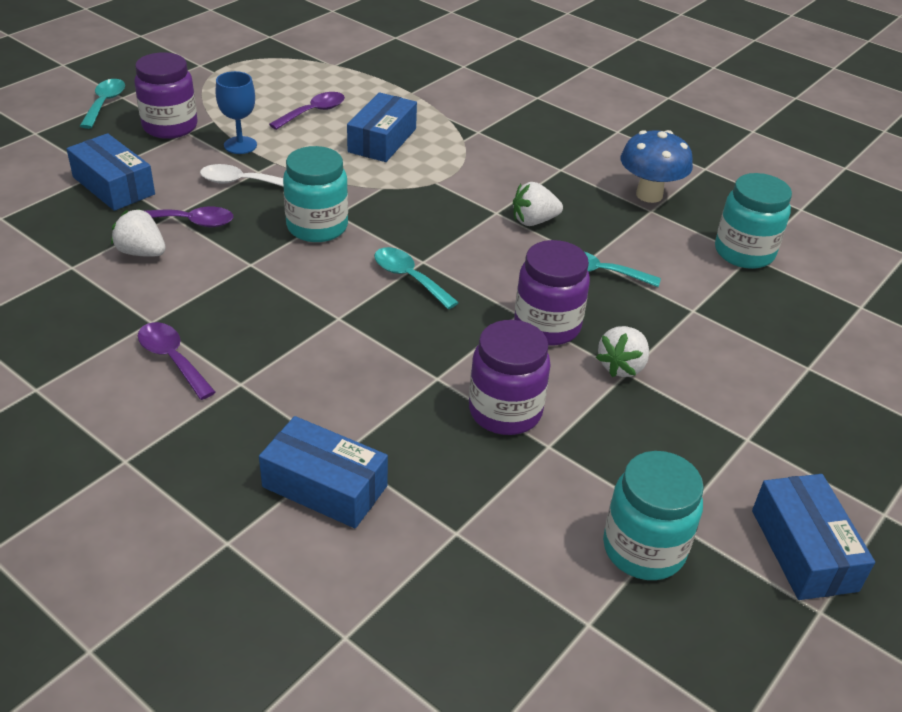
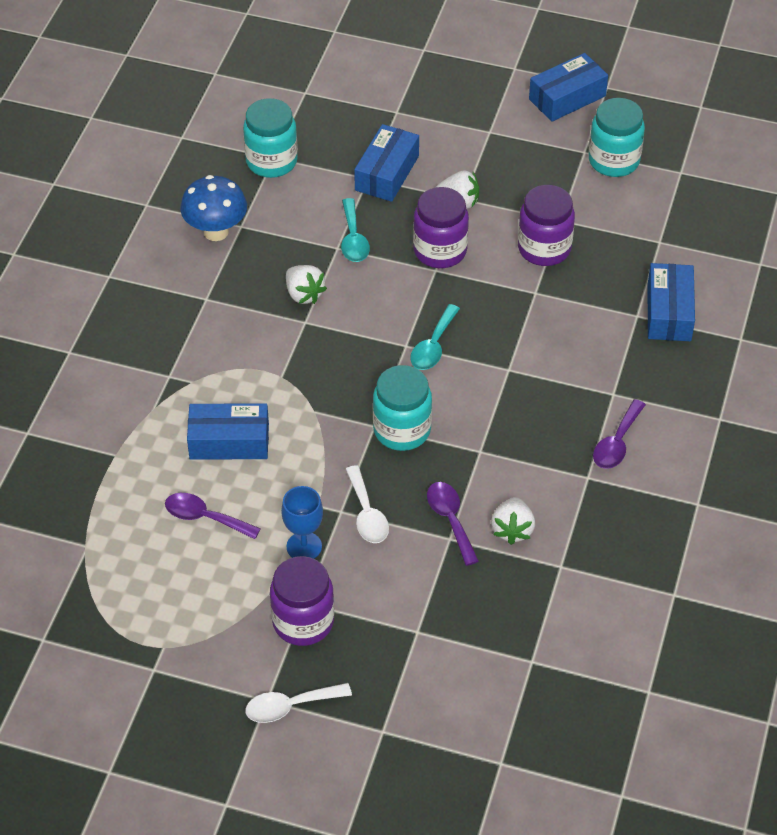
camera: 110 degrees left, 10 degrees up
blue box [66,133,155,211] -> blue box moved to [354,124,419,202]
turquoise spoon [80,79,125,129] -> white spoon [245,683,352,723]

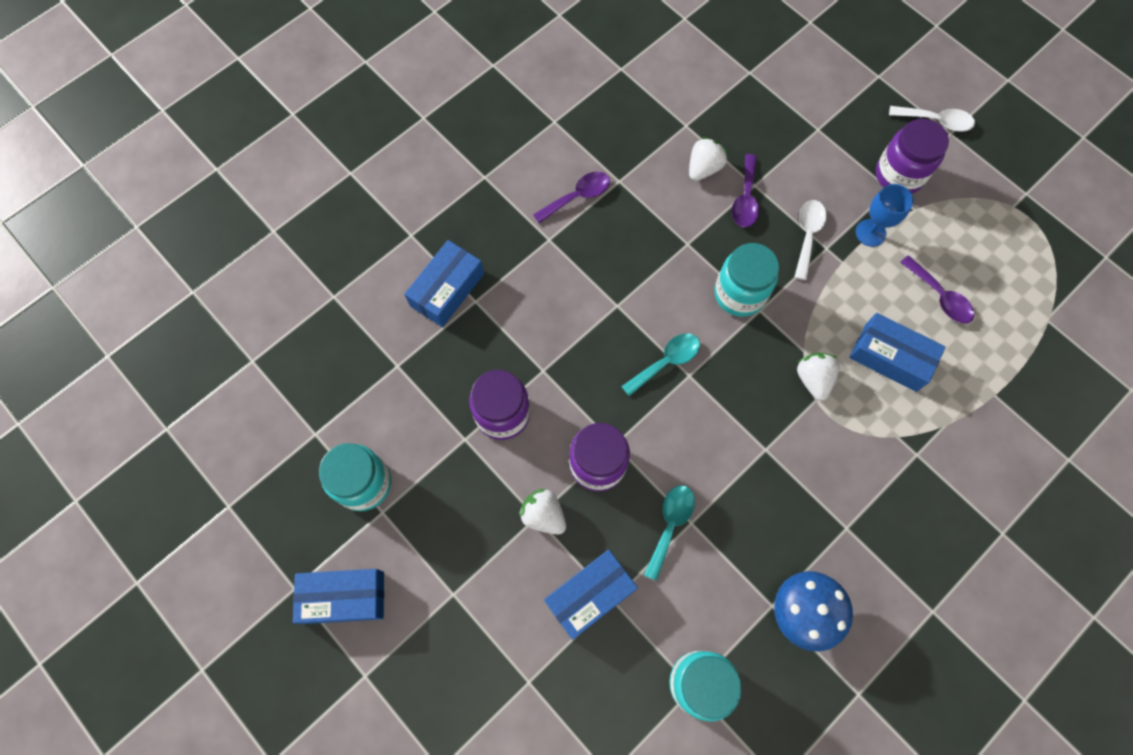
camera: 150 degrees left, 20 degrees up
white strawberry [286,265,327,304] -> white strawberry moved to [797,353,840,401]

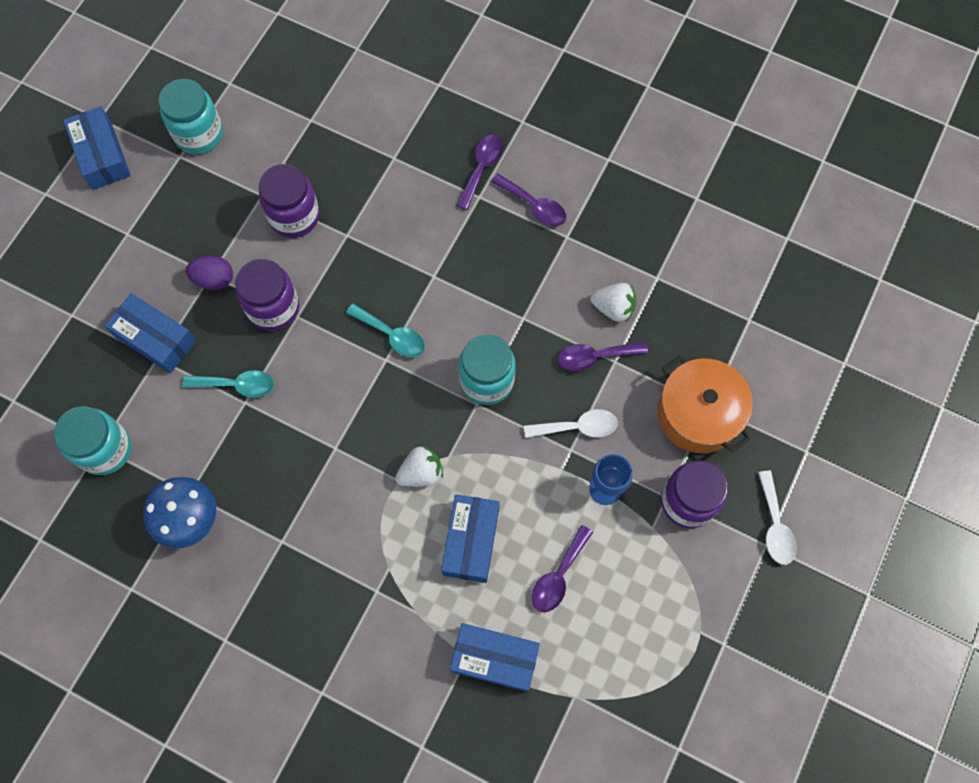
camera: 70 degrees right, 0 degrees up
blue box [404,240,484,327] -> blue box moved to [450,623,540,692]
white strawberry [519,489,566,534] -> purple egg [186,255,233,290]
none -> purple spoon [456,135,503,210]
none -> orange pot [658,356,753,453]

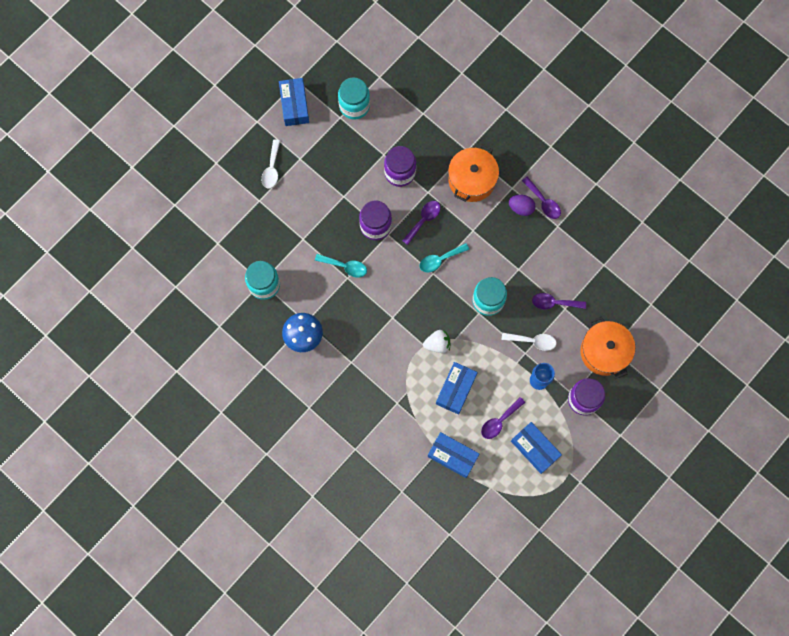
camera: 15 degrees right, 5 degrees up
blue box [105,293,196,373] -> blue box moved to [511,422,562,474]
purple egg [186,255,233,290] -> purple egg moved to [509,195,535,216]
turquoise spoon [346,304,425,357] -> turquoise spoon turned 105 degrees clockwise [419,243,469,273]
purple spoon [456,135,503,210] -> purple spoon moved to [402,201,440,245]
white strawberry [590,283,636,322] -> none
white spoon [758,471,797,565] -> white spoon moved to [261,139,280,189]
none -> orange pot [448,145,499,202]

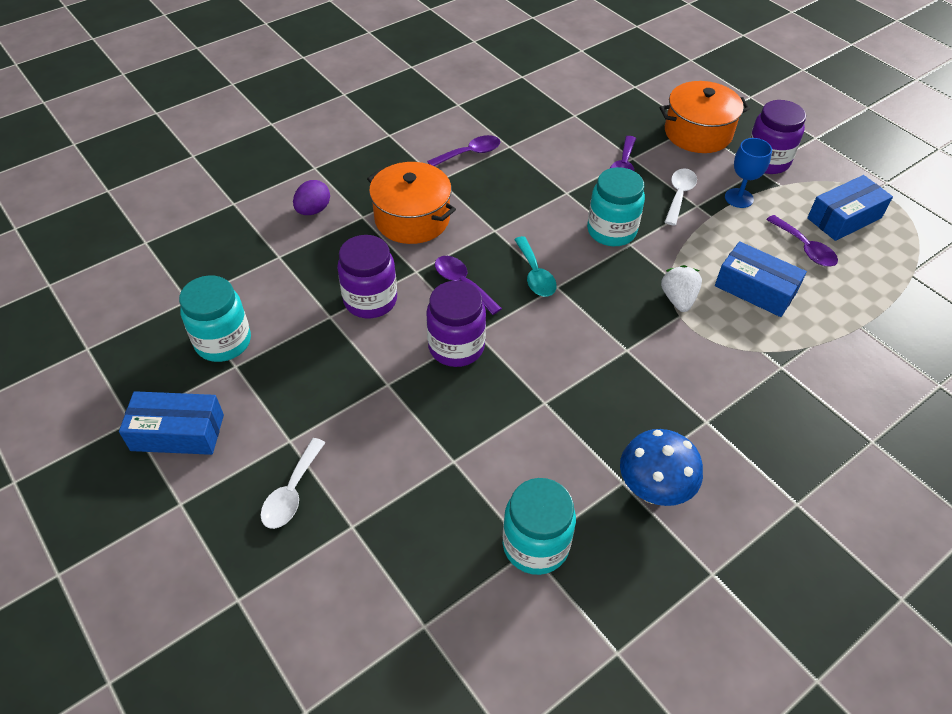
camera: 80 degrees left, 25 degrees down
white spoon [261,139,280,189] -> white spoon turned 90 degrees clockwise [261,438,326,529]
turquoise spoon [315,254,367,278] -> none
blue box [428,432,479,478] -> none
purple egg [509,195,535,216] -> purple egg moved to [293,180,330,215]

